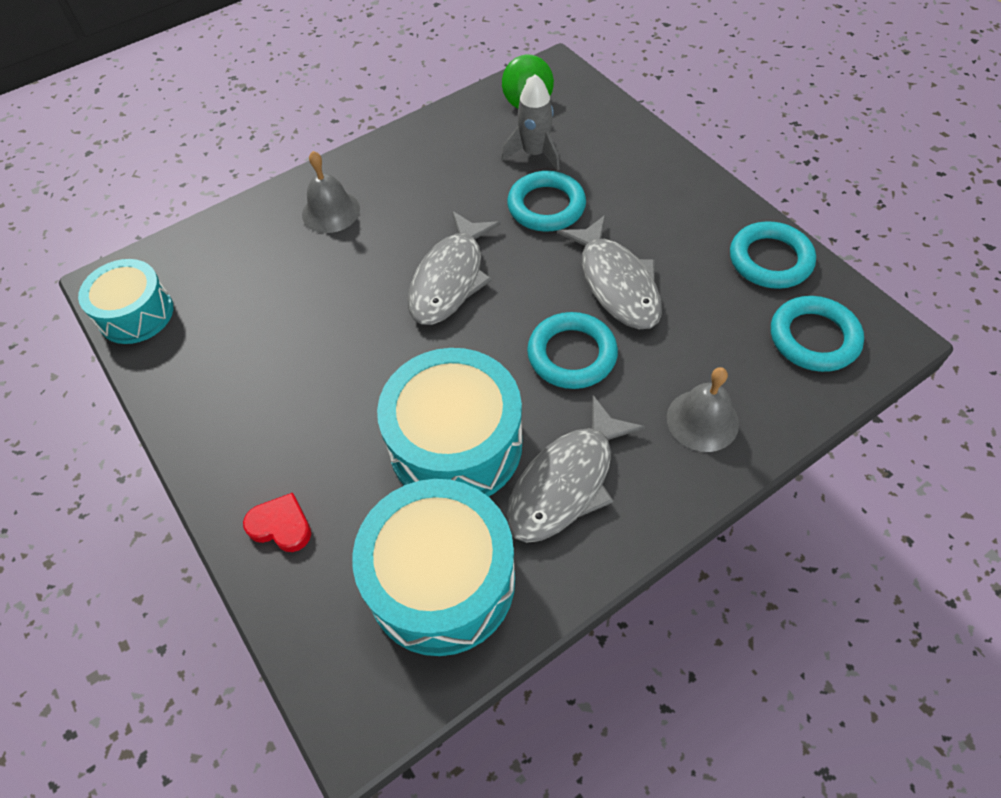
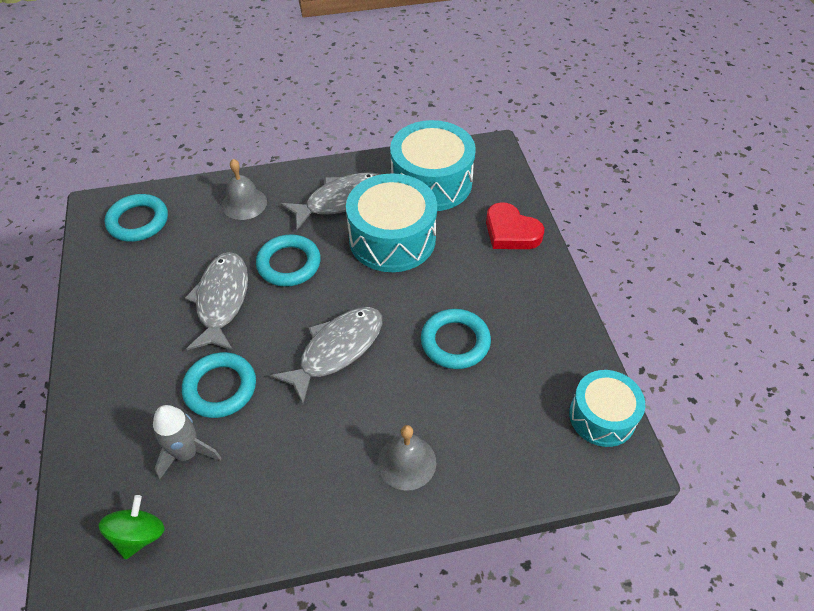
camera: 160 degrees left, 5 degrees down
red heart [243,493,311,552] -> red heart [486,202,544,249], size x1.51
turquoise ring [730,221,816,289] -> turquoise ring moved to [421,309,491,369]

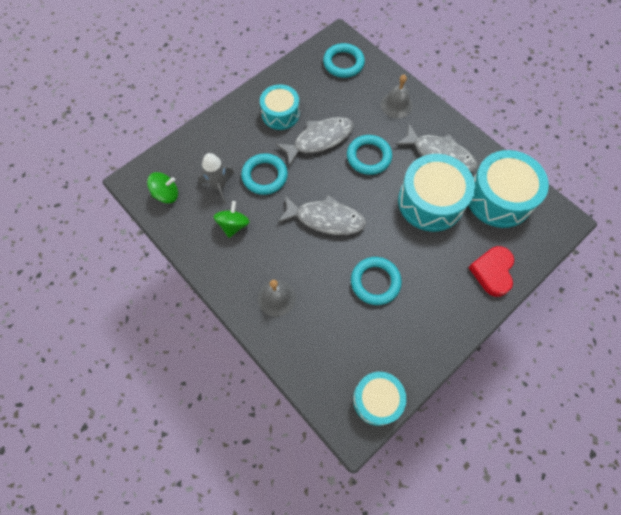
camera: 60 degrees right, 15 degrees up
none -> green spinning top [214,201,250,238]
none -> turquoise drum [260,85,300,130]

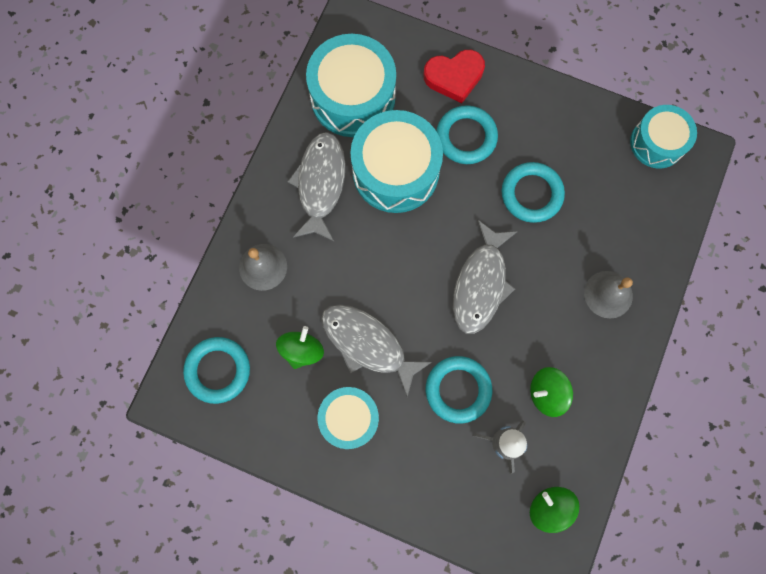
camera: 115 degrees left, 10 degrees up
grey fish [278,195,366,235] -> grey fish turned 150 degrees counterclockwise [453,220,518,334]
turquoise ring [347,135,392,175] -> turquoise ring moved to [436,105,498,164]
none -> green spinning top [276,326,324,369]

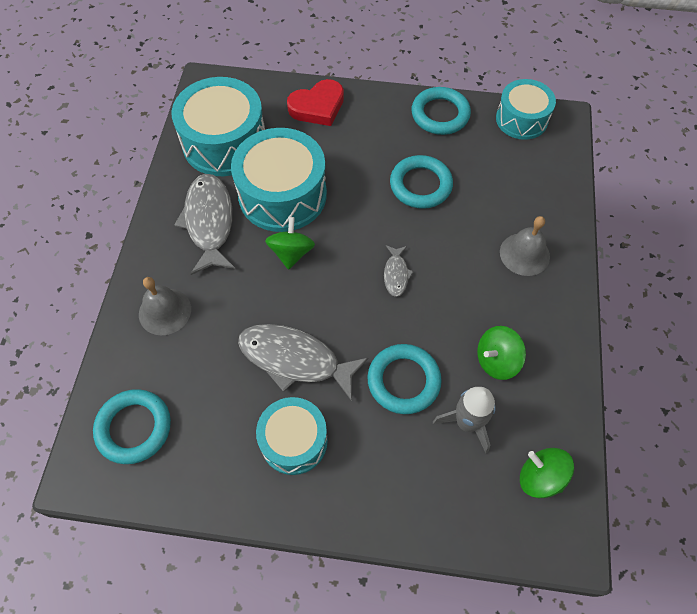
camera: 15 degrees left, 15 degrees down
green spinning top [276,326,324,369] -> green spinning top moved to [265,217,315,270]
turquoise ring [436,105,498,164] -> turquoise ring moved to [411,87,471,135]
grey fish [453,220,518,334] -> grey fish [384,245,414,297], size x0.49

